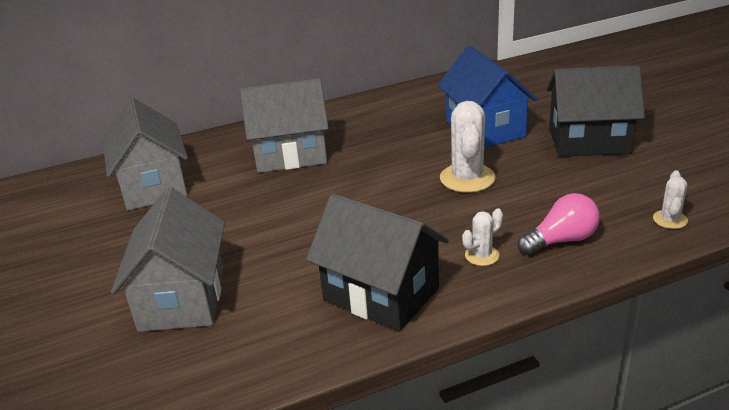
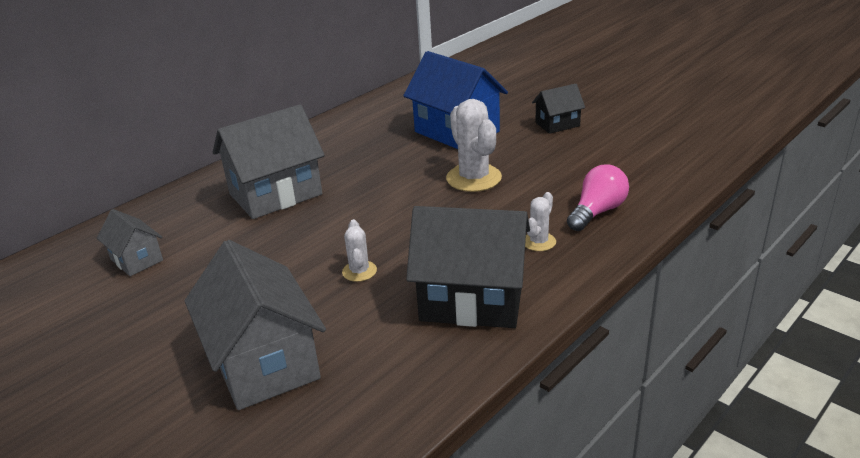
camera: 25 degrees left, 0 degrees up
grey house [102,97,188,211] -> grey house [97,209,163,276], size x0.52
black house [546,65,645,157] -> black house [532,84,585,134], size x0.52
white cactus [653,170,688,229] -> white cactus moved to [342,219,377,282]

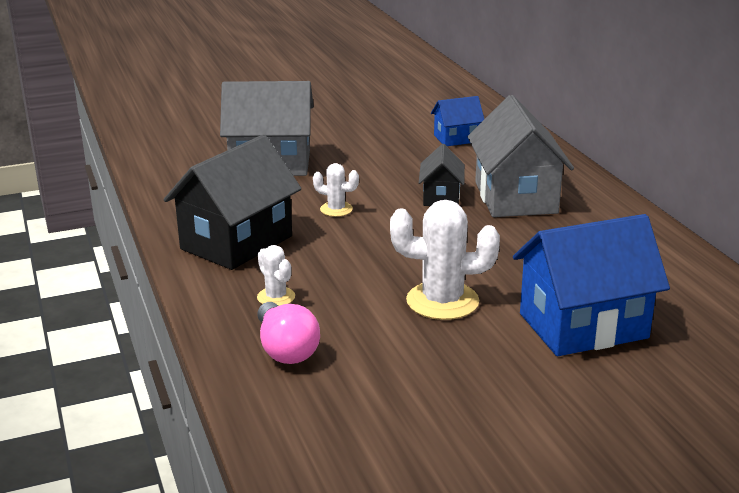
camera: 115 degrees right, 5 degrees down
grey house [97,209,163,276] -> blue house [431,96,484,146]
black house [532,84,585,134] -> black house moved to [419,144,465,206]

